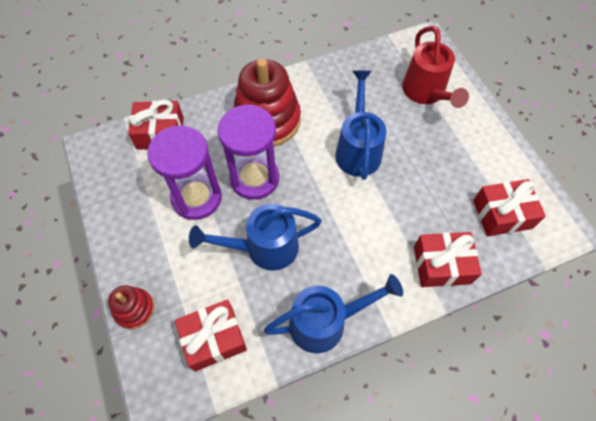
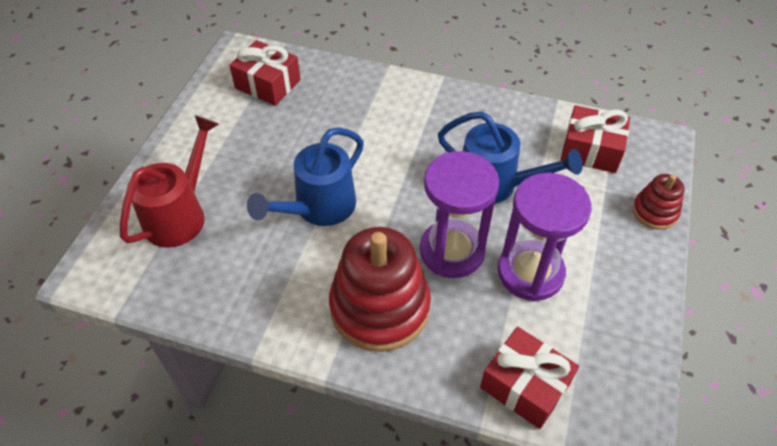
camera: 140 degrees left, 10 degrees down
blue watering can [264,274,403,353] -> none
red gift [414,232,482,287] -> none

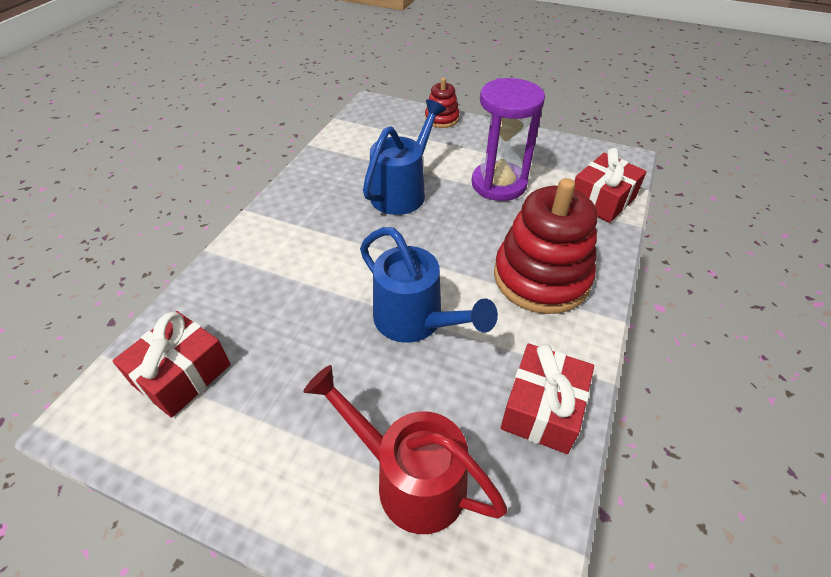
camera: 85 degrees left, 5 degrees down
purple hourglass [420,151,499,278] -> none
red gift [561,105,630,173] -> red gift moved to [501,343,594,454]

